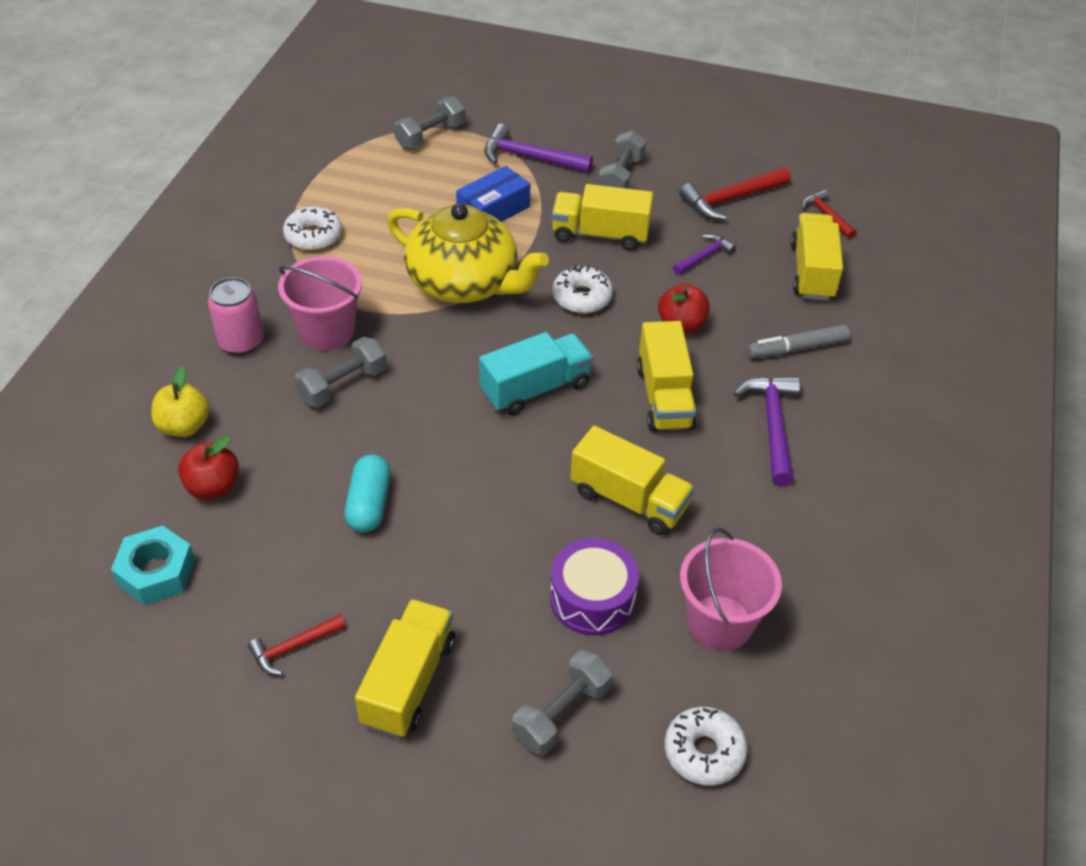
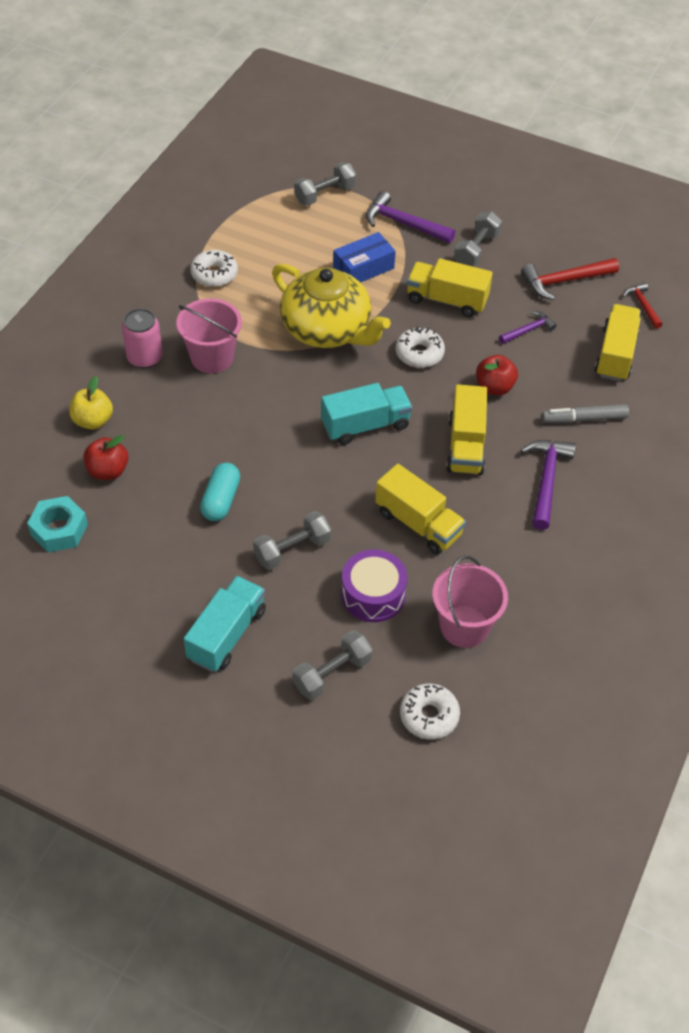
camera: 10 degrees right, 5 degrees up
red hammer [248,615,346,675] -> none
grey dumbbell [294,337,387,407] -> grey dumbbell moved to [253,511,331,570]
yellow truck [355,599,455,738] -> turquoise truck [184,576,266,672]

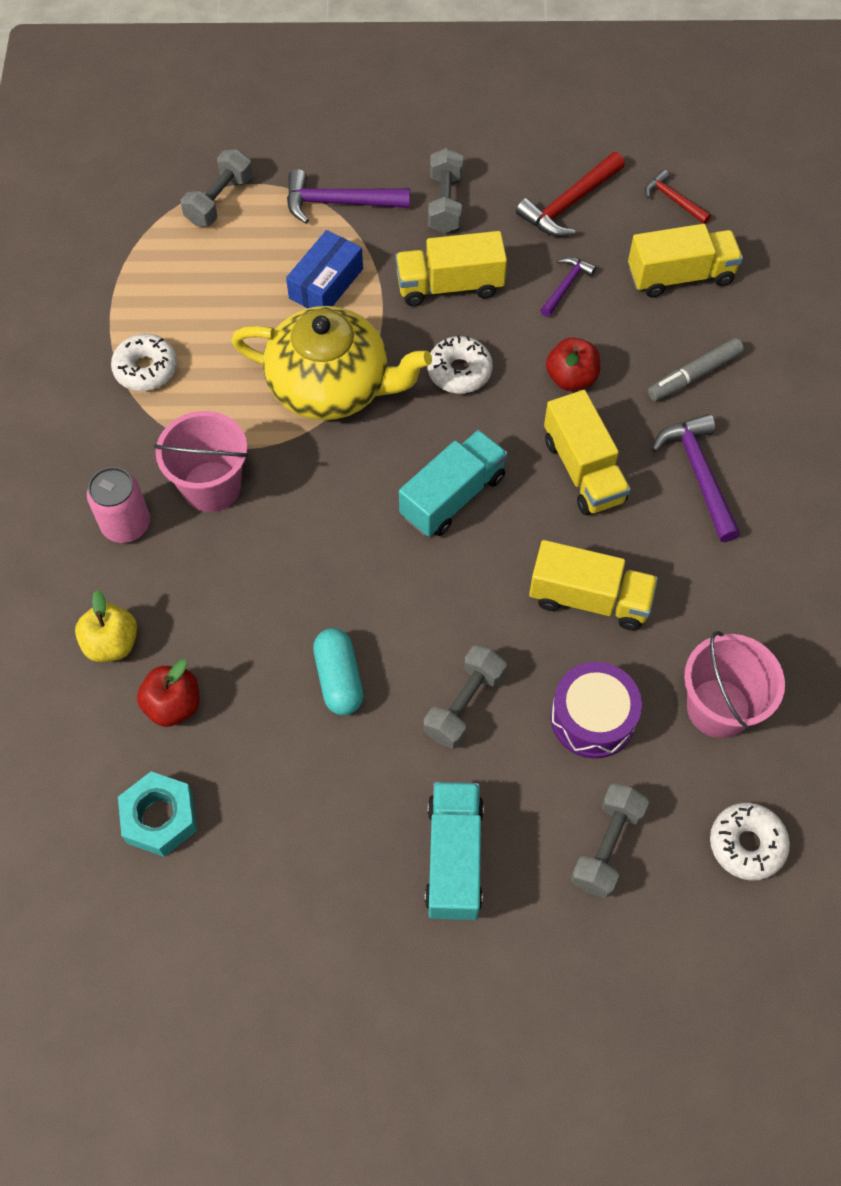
camera: 25 degrees left, 10 degrees up
yellow truck [595,304,641,381] -> yellow truck turned 90 degrees clockwise [628,224,743,298]

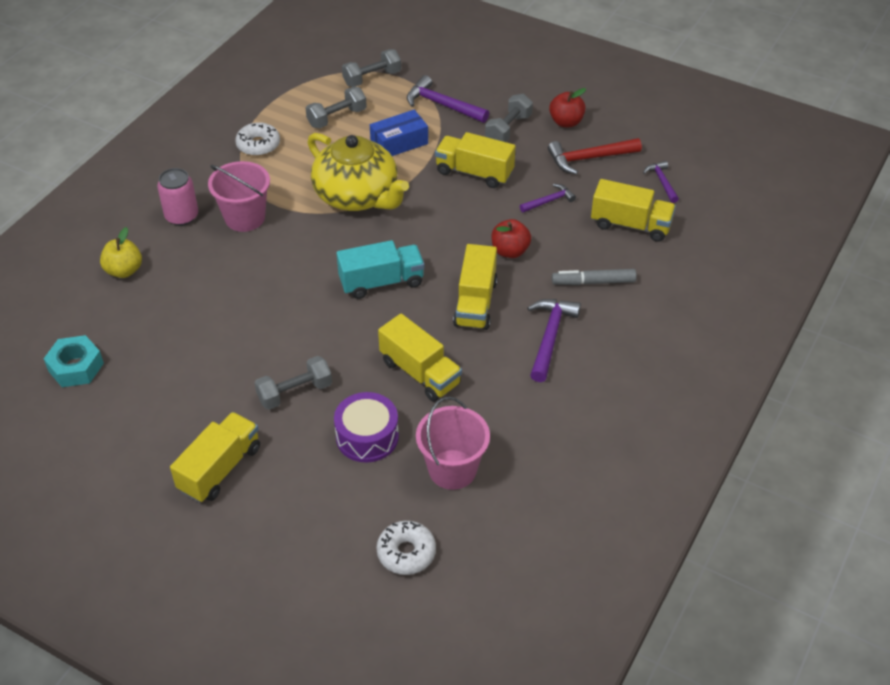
camera: 30 degrees right, 15 degrees down
red apple [137,659,200,727] -> red apple moved to [549,88,586,127]
turquoise capsule [313,628,364,715] -> none
turquoise truck [425,782,484,920] -> yellow truck [170,412,260,503]
white donut [427,335,493,394] -> none
grey dumbbell [571,783,649,898] -> grey dumbbell moved to [306,87,367,128]
red hammer [645,169,711,224] -> purple hammer [643,161,679,203]

